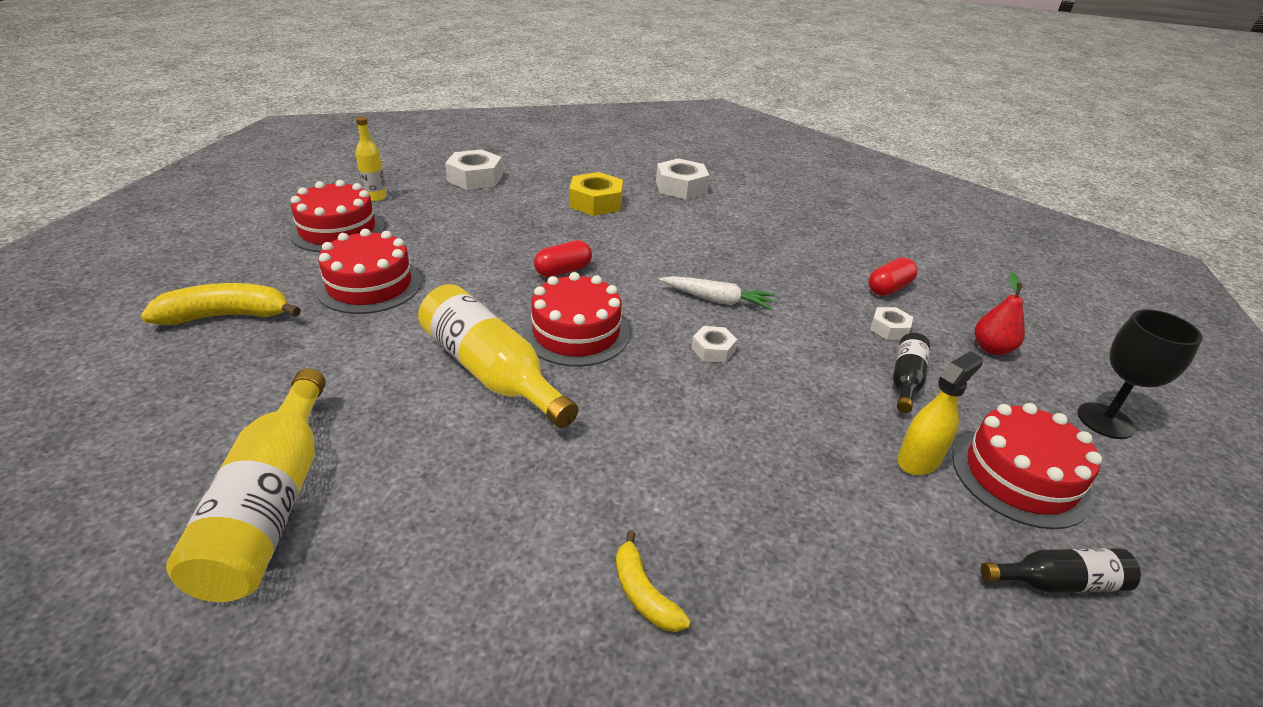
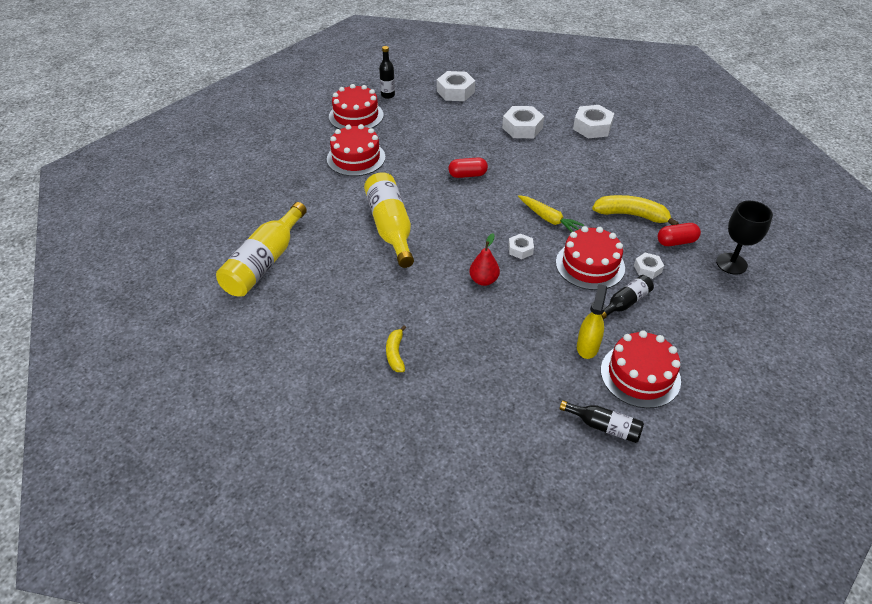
camera: 30 degrees right, 10 degrees up
yellow banana [141,283,301,325] -> yellow banana moved to [592,195,679,225]
yellow bottle [356,116,387,201] -> black bottle [379,46,395,99]
red cake [522,272,630,367] -> red cake moved to [556,226,625,290]
yellow nut [569,172,623,216] -> white nut [502,106,544,138]
white carrot [659,276,775,310] -> yellow carrot [518,195,584,232]
yellow spray bottle [897,351,984,475] -> yellow spray bottle turned 60 degrees counterclockwise [577,284,607,359]
red pear [975,272,1025,355] -> red pear moved to [469,233,500,286]
black goblet [1077,309,1203,439] -> black goblet moved to [716,201,773,275]

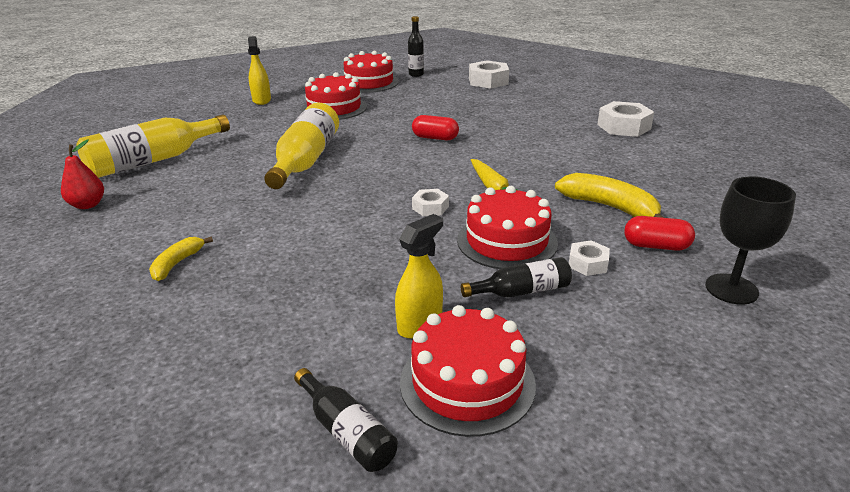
camera: 25 degrees right, 15 degrees down
red pear [469,233,500,286] -> red pear moved to [61,139,104,209]
white nut [502,106,544,138] -> none
none -> yellow spray bottle [248,36,271,105]

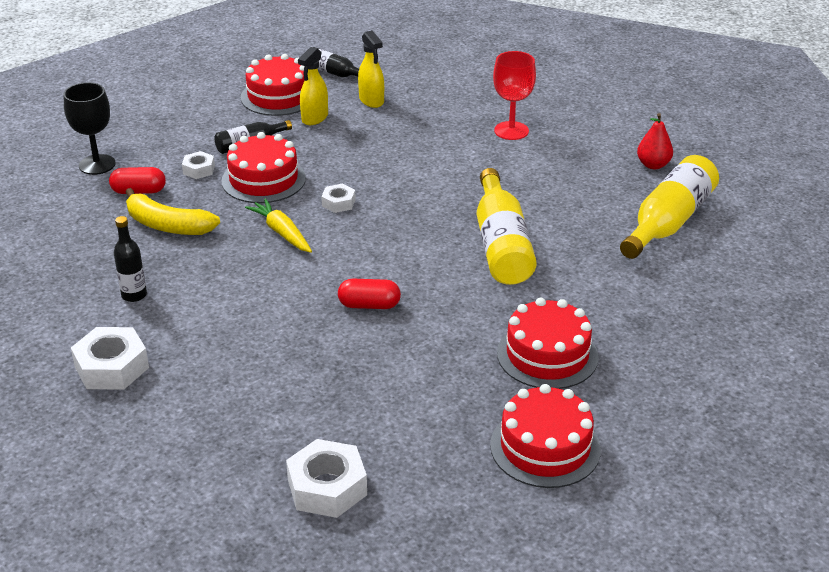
camera: 165 degrees right, 5 degrees up
yellow banana [149,237,213,281] -> red goblet [493,51,536,140]
yellow spray bottle [248,36,271,105] -> yellow spray bottle moved to [358,30,384,108]
black bottle [408,16,424,77] -> black bottle moved to [114,216,147,302]

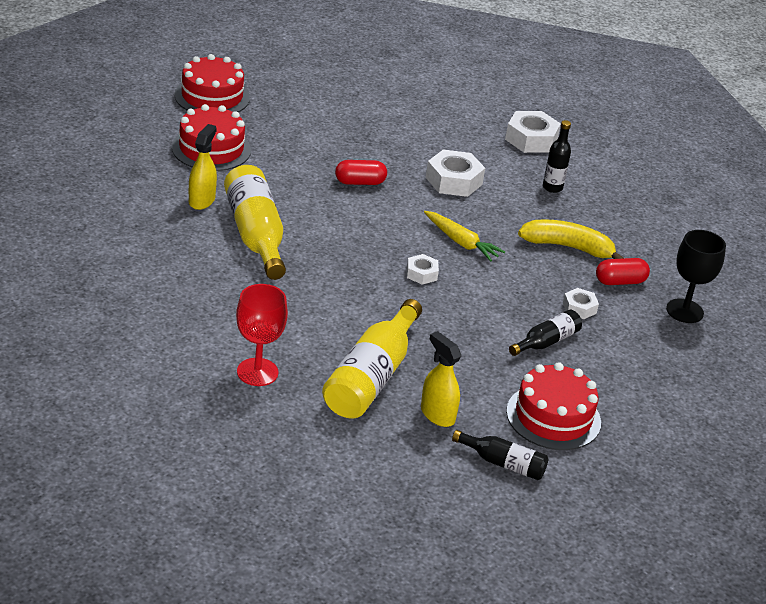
camera: 165 degrees right, 0 degrees up
red cake [221,132,306,203] -> none
white nut [286,439,367,518] -> white nut moved to [426,150,485,197]
yellow spray bottle [298,47,328,125] -> yellow spray bottle moved to [189,124,217,210]
yellow bottle [620,155,719,259] -> yellow bottle moved to [322,299,422,418]
red pear [637,113,673,169] -> none

